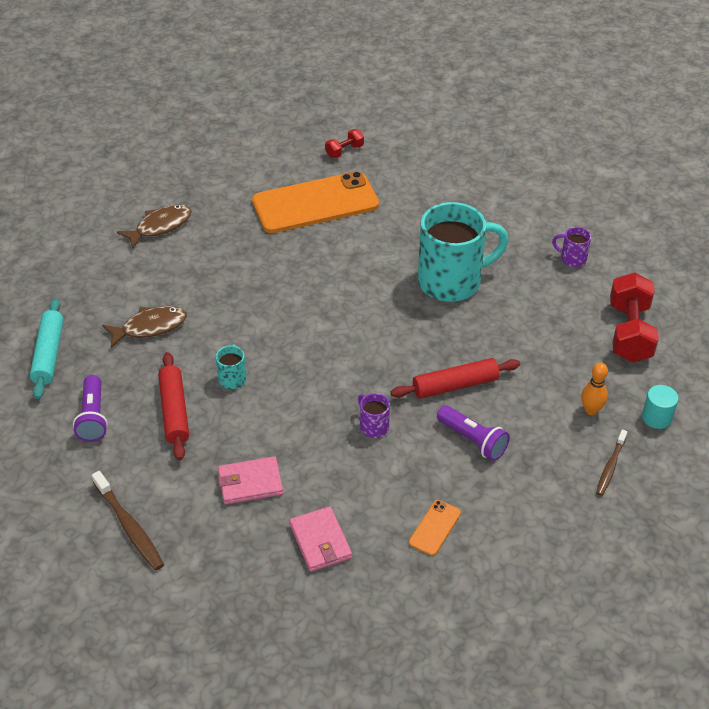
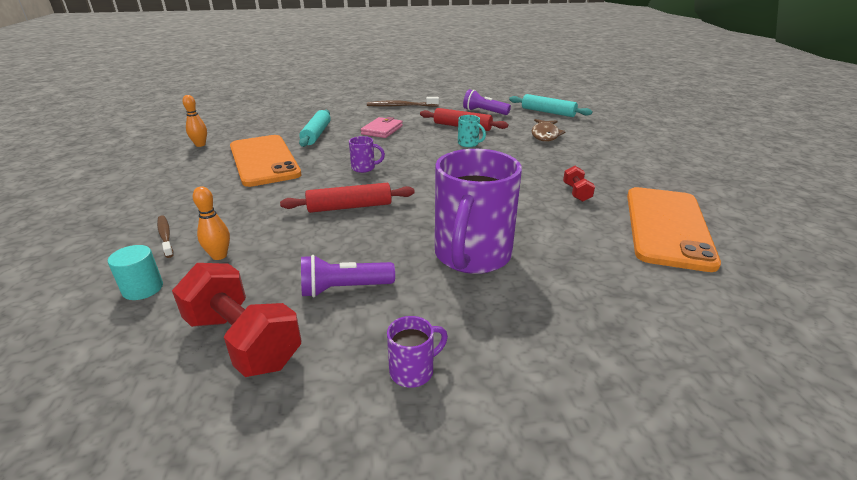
camera: 125 degrees right, 15 degrees down
brown fish [117,204,192,248] -> none
pink wallet [290,506,352,572] -> turquoise rolling pin [299,110,331,147]
red dumbbell [325,129,364,158] -> red dumbbell moved to [563,166,595,202]
red rolling pin [391,358,520,399] -> red rolling pin turned 60 degrees clockwise [280,183,415,213]
orange phone [409,500,461,556] -> orange phone [230,135,301,187], size x2.45
turquoise mug [418,202,509,302] -> purple mug [435,149,522,274]
purple flashlight [437,405,510,461] -> purple flashlight moved to [301,255,395,297]
none -> orange bowling pin [182,95,207,147]

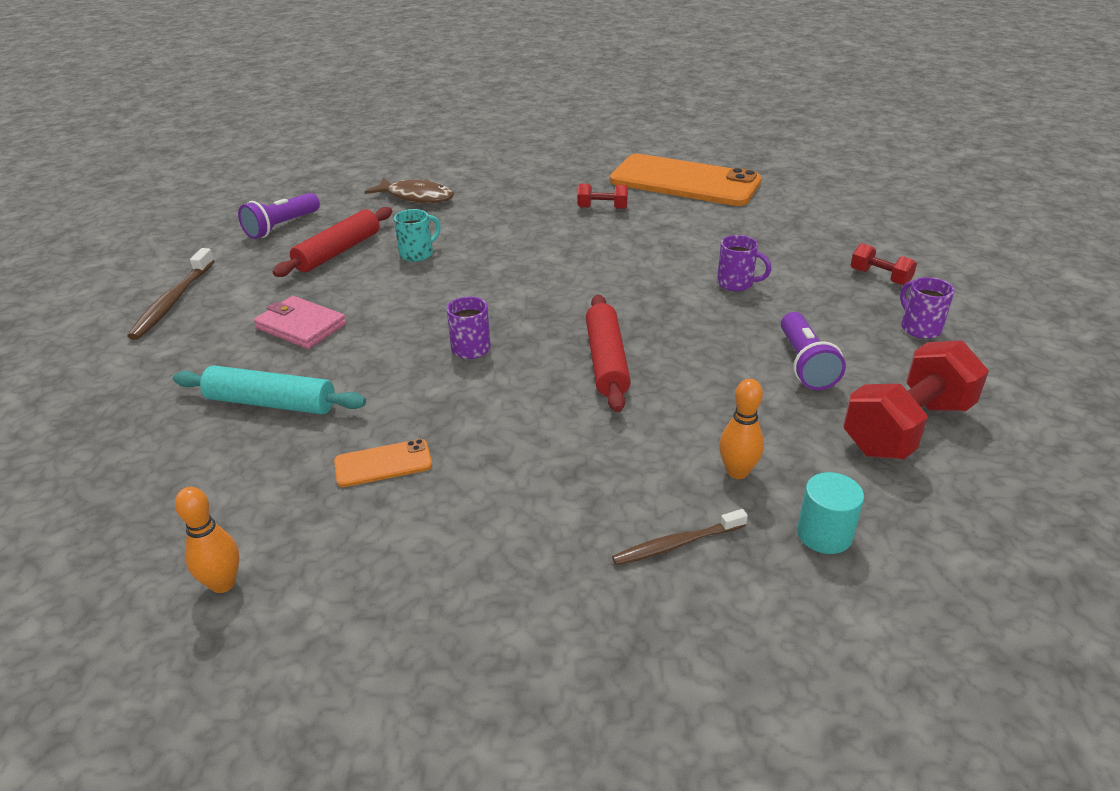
camera: 80 degrees left, 5 degrees up
orange phone [230,135,301,187] -> orange phone [334,439,432,487], size x0.41
purple mug [435,149,522,274] -> purple mug [717,235,772,291], size x0.42
turquoise rolling pin [509,94,593,117] -> none
none -> red dumbbell [851,243,917,285]

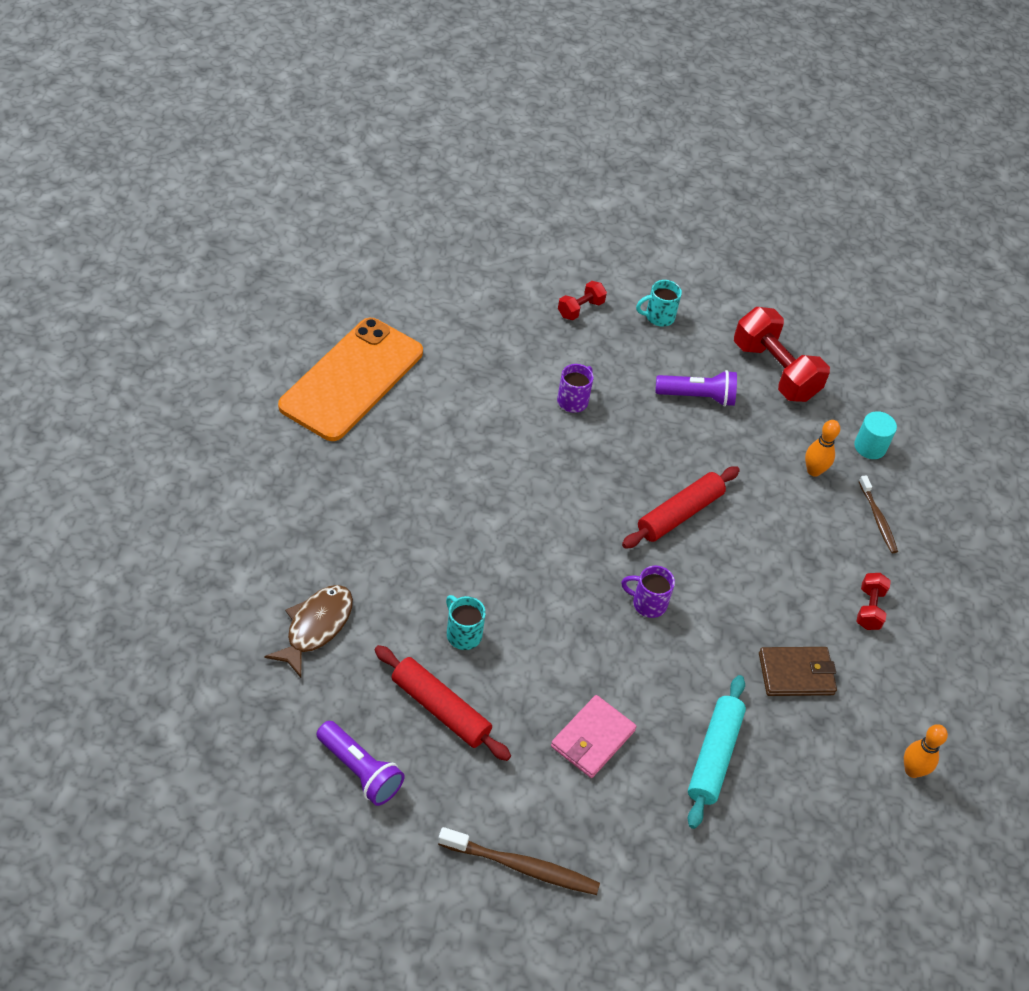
camera: 90 degrees left, 15 degrees up
orange phone [334,439,432,487] -> brown wallet [759,647,837,696]
red dumbbell [577,183,628,209] -> red dumbbell moved to [856,573,891,630]
red rolling pin [586,294,631,412] -> red rolling pin turned 45 degrees counterclockwise [622,466,740,549]
purple mug [900,277,955,339] -> turquoise mug [636,280,682,327]

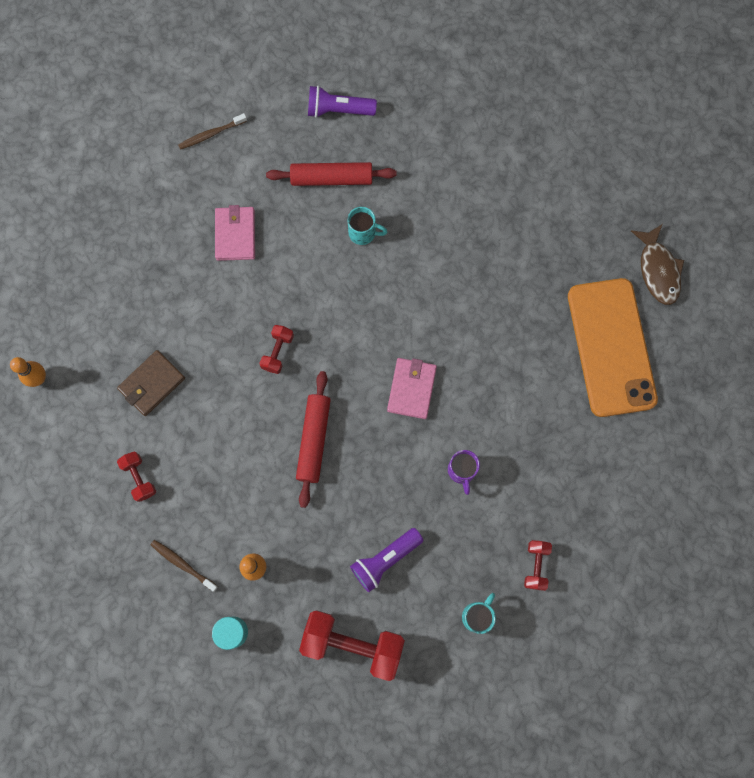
camera: 145 degrees right, 25 degrees up
brown fish [264,585,353,678] -> brown fish moved to [631,225,684,305]
brown toothbrush [438,827,600,895] -> brown toothbrush [178,113,247,150], size x0.66
purple mug [621,566,675,618] -> red dumbbell [259,325,294,374]
turquoise rolling pin [688,675,746,829] -> none
none -> pink wallet [387,358,437,419]

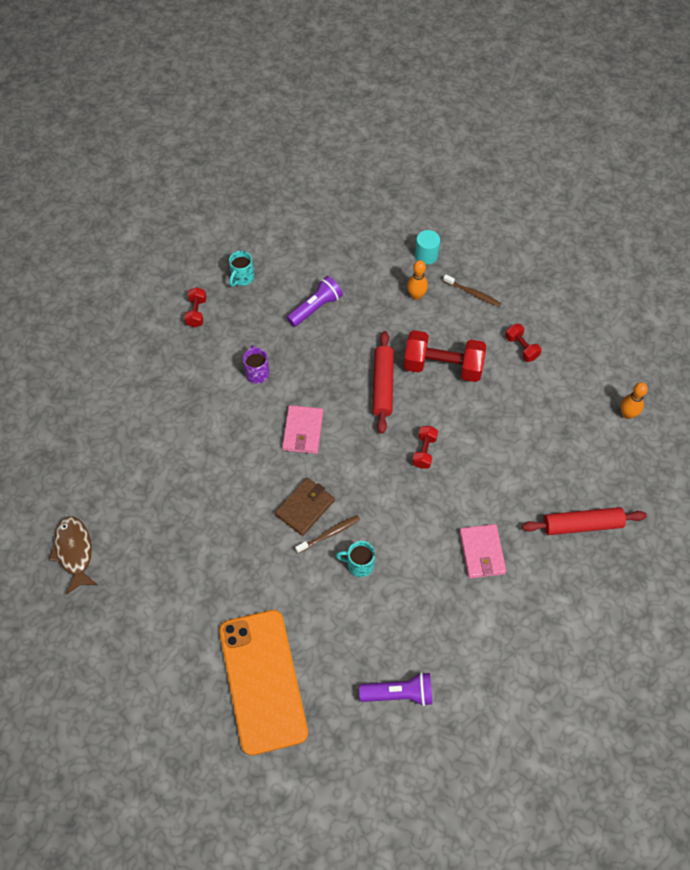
camera: 175 degrees right, 15 degrees down
brown wallet [117,350,185,416] -> brown wallet moved to [275,478,335,536]
brown toothbrush [178,113,247,150] -> brown toothbrush moved to [295,515,360,554]
red rolling pin [266,162,397,186] -> red rolling pin moved to [522,507,647,535]
red dumbbell [299,611,405,681] -> red dumbbell moved to [404,330,486,382]
orange phone [568,278,658,417] -> orange phone moved to [219,610,308,756]

